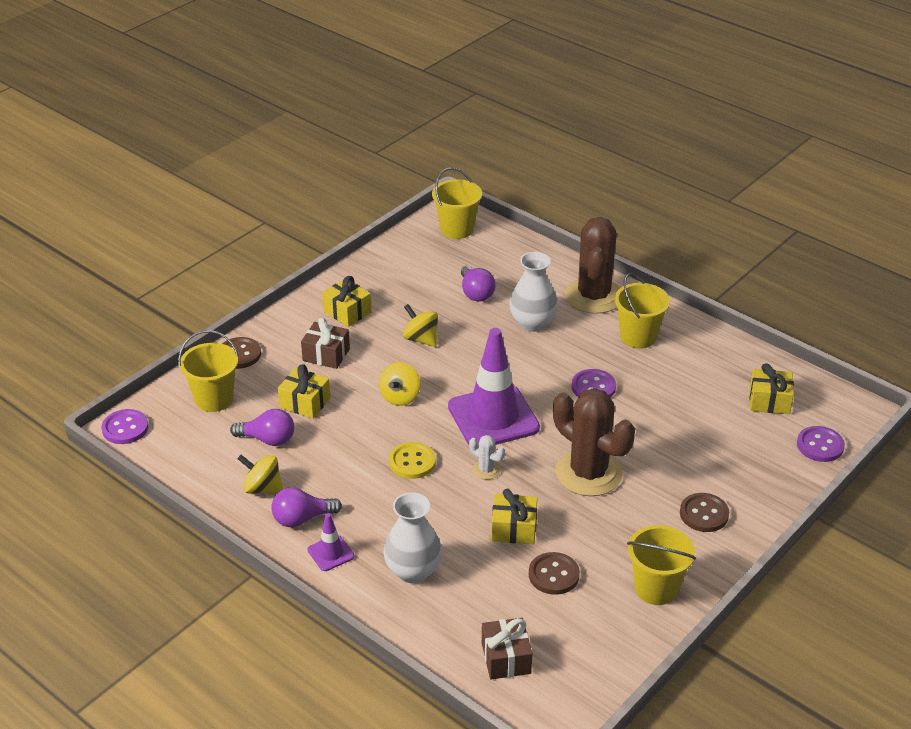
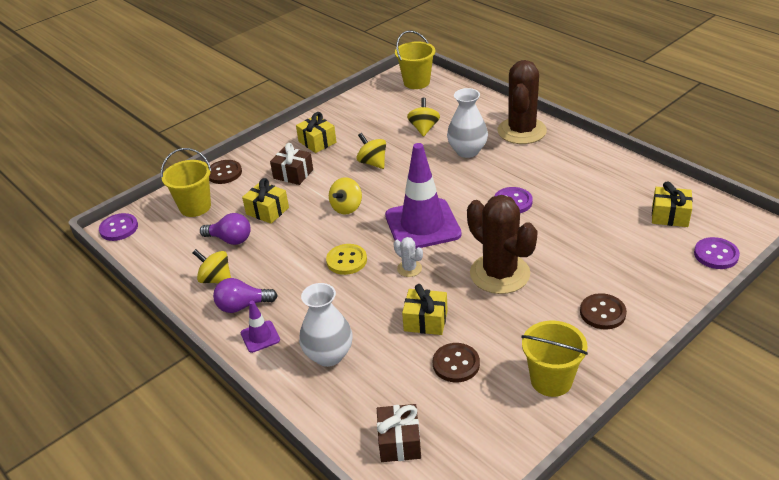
camera: 10 degrees right, 0 degrees up
purple light bulb [461,266,496,302] -> yellow spinning top [407,98,440,137]
yellow bucket [614,273,670,349] -> none

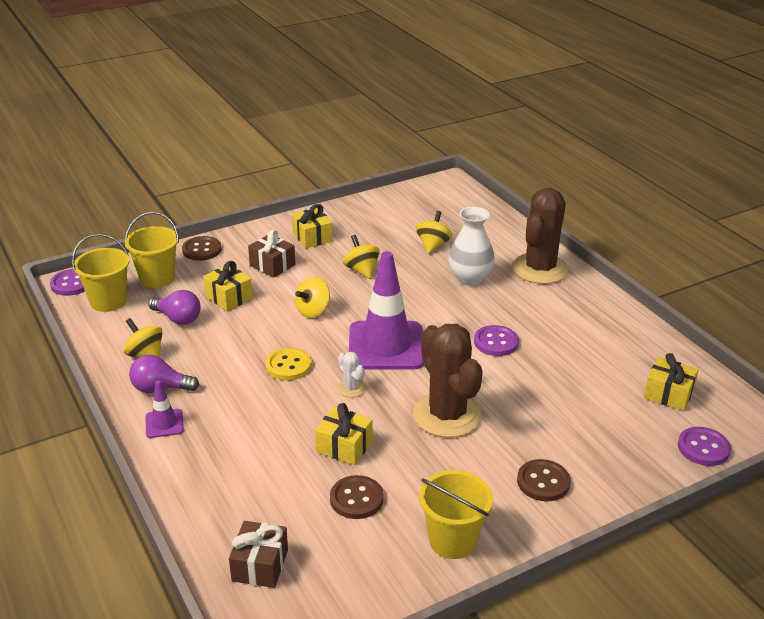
camera: 10 degrees right, 5 degrees down
white vase [299,283,352,367] -> none
yellow bucket [395,31,435,89] -> yellow bucket moved to [72,233,130,312]

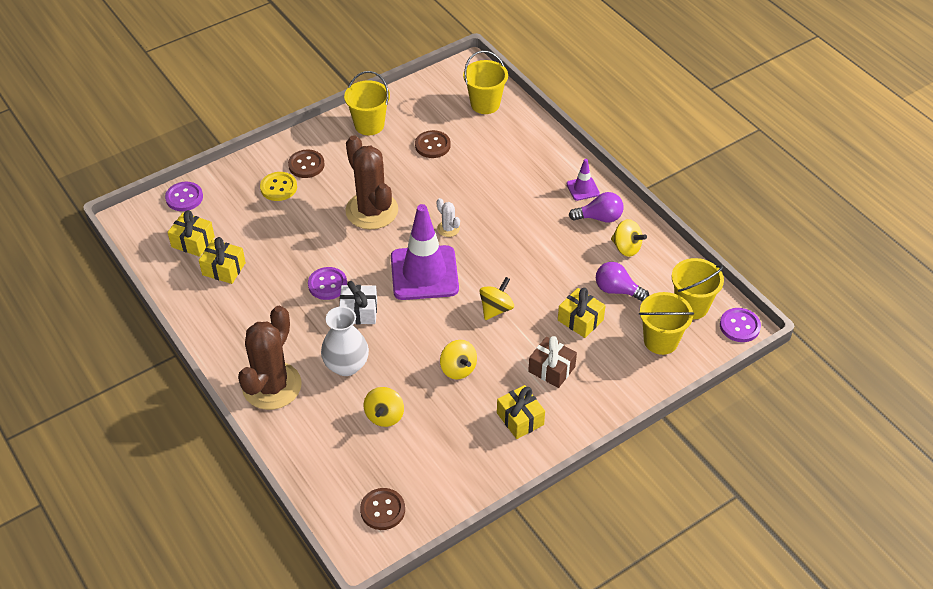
camera: 175 degrees right, 15 degrees up
brown button [182,236,222,261] -> brown button moved to [360,488,405,530]
brown gift [229,521,288,588] -> yellow bucket [463,50,508,114]
yellow button [265,348,311,380] -> yellow button moved to [260,172,297,201]
yellow gift [315,403,373,465] -> yellow gift moved to [199,237,246,284]
none -> white gift [339,281,377,324]

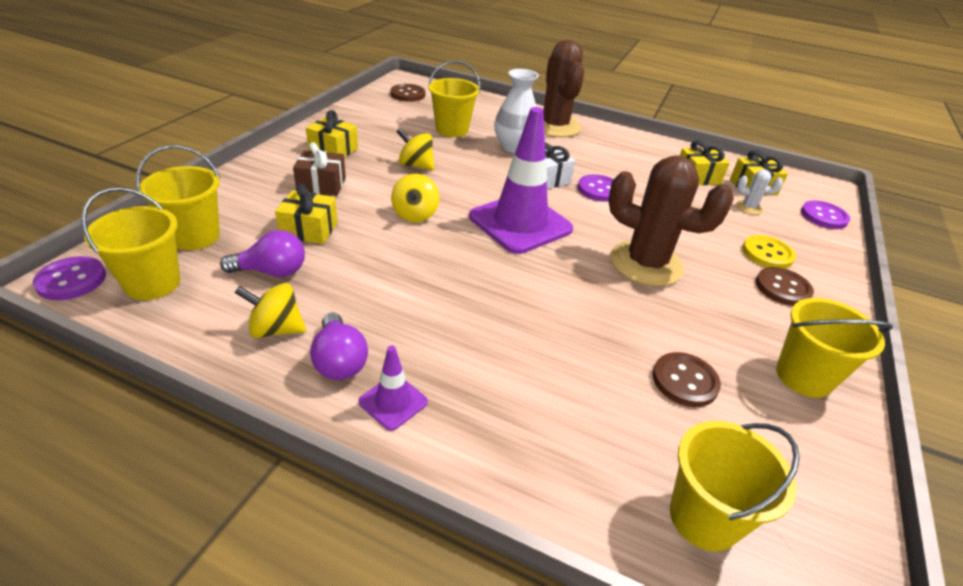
camera: 145 degrees right, 10 degrees down
yellow spinning top [364,387,404,427] -> yellow bucket [428,60,481,137]
white cactus [437,198,460,237] -> white cactus moved to [736,169,783,215]
purple light bulb [569,192,624,223] -> purple light bulb turned 75 degrees counterclockwise [310,313,368,380]

